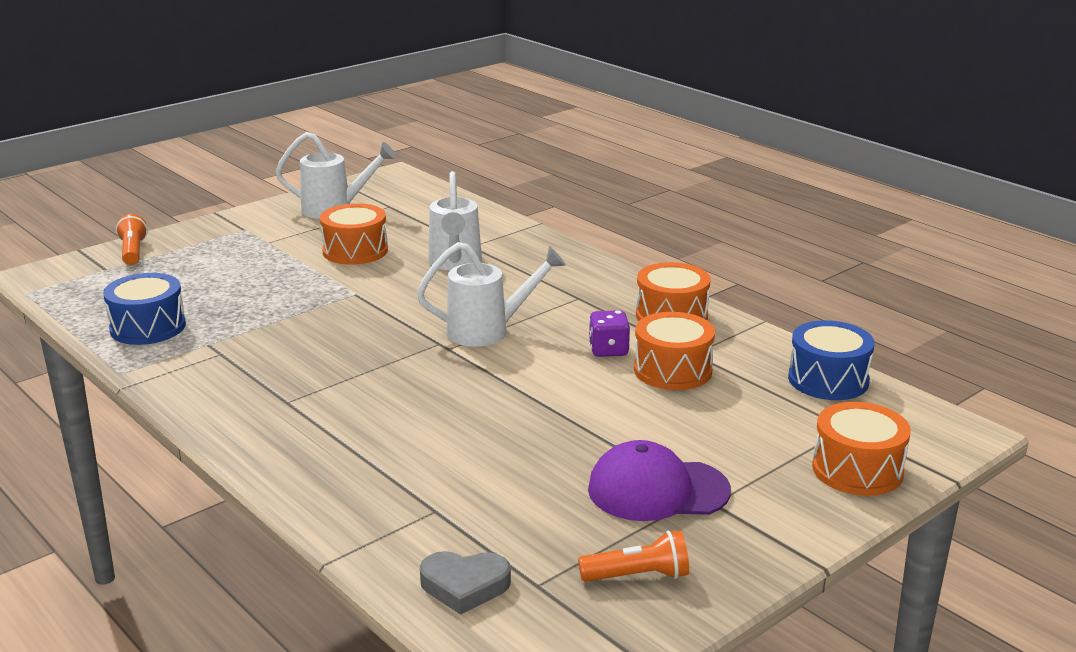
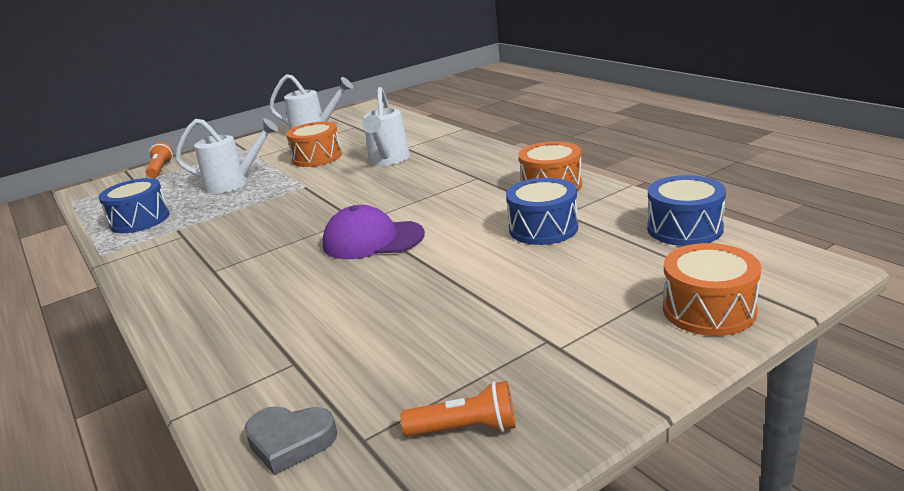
camera: 10 degrees right, 0 degrees up
white watering can [417,242,566,347] -> white watering can moved to [175,118,279,194]
purple cap [588,440,731,521] -> purple cap moved to [322,205,425,259]
purple dice [589,310,630,357] -> none
orange drum [634,312,715,390] -> blue drum [506,178,578,245]

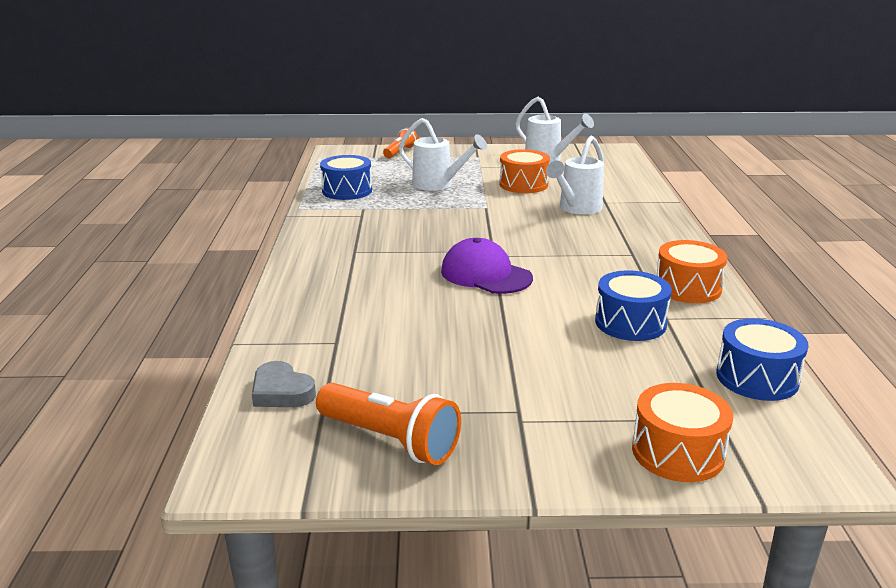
camera: 30 degrees right, 0 degrees up
orange flashlight [400,381,516,436] -> orange flashlight [316,383,461,465], size x1.60

